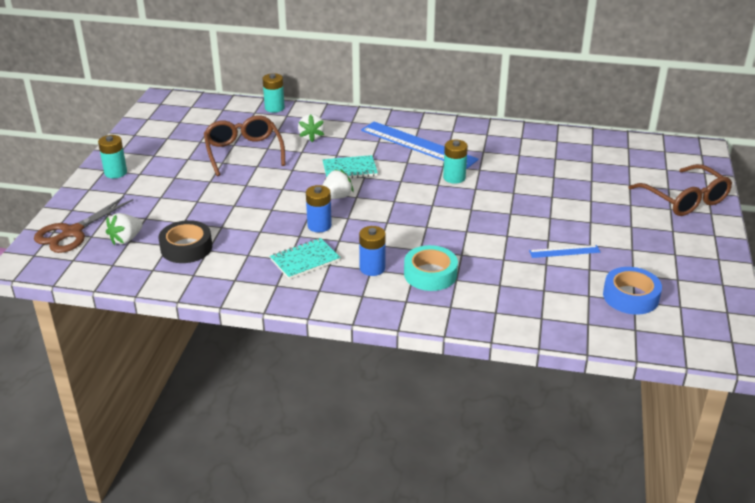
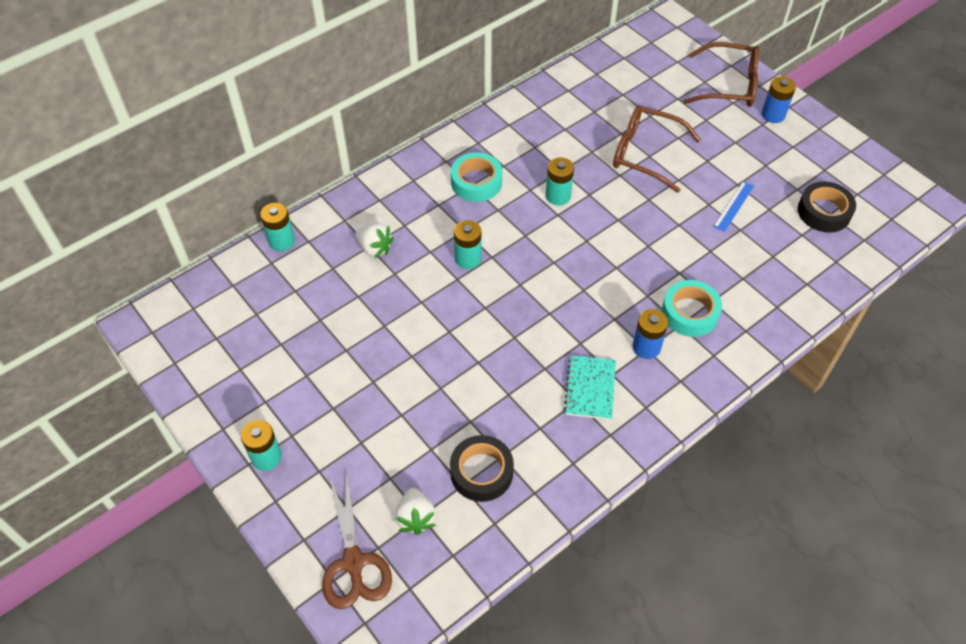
camera: 50 degrees left, 20 degrees up
brown glasses [204,115,286,176] -> brown glasses moved to [613,106,701,193]
blue battery [306,185,332,232] -> blue battery moved to [762,76,796,123]
turquoise notebook [322,155,378,178] -> turquoise battery [454,220,481,269]
white strawberry [322,169,354,199] -> none
blue ruler [361,122,479,169] -> turquoise tape [451,152,502,202]
blue tape [603,267,662,315] -> black tape [798,181,856,233]

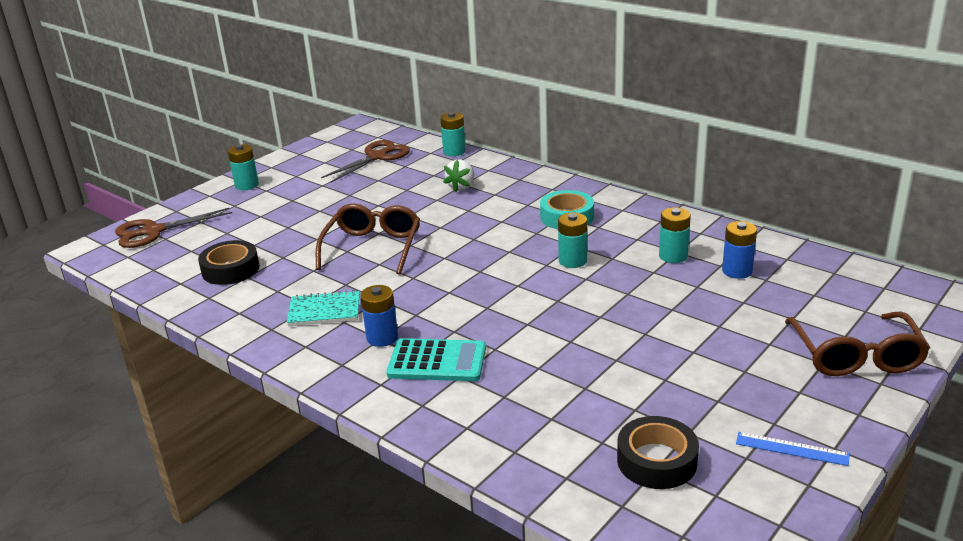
camera: 80 degrees right, 25 degrees down
white strawberry [395,488,436,535] -> none
turquoise battery [454,220,481,269] -> turquoise battery moved to [659,207,691,263]
brown glasses [613,106,701,193] -> brown glasses moved to [316,204,420,275]
turquoise tape [662,280,722,337] -> turquoise calculator [386,338,486,381]
blue ruler [713,181,754,232] -> blue ruler moved to [736,432,850,466]
blue battery [762,76,796,123] -> blue battery moved to [722,221,757,279]
none -> brown scissors [321,140,410,183]

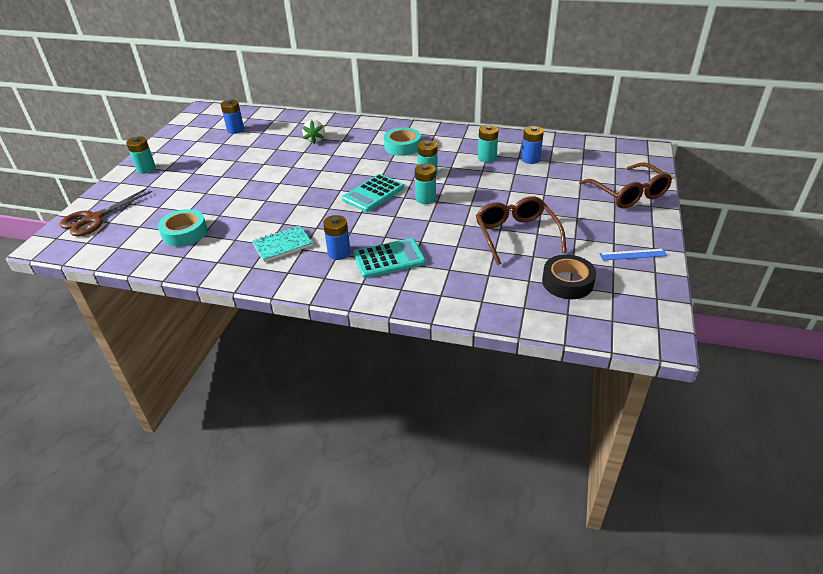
camera: 25 degrees left, 10 degrees up
black tape [198,240,260,285] -> turquoise tape [158,209,207,247]
brown glasses [316,204,420,275] -> brown glasses moved to [476,196,567,265]
brown scissors [321,140,410,183] -> blue battery [221,100,244,134]
turquoise battery [440,112,466,156] -> turquoise battery moved to [415,163,436,204]
none -> turquoise calculator [342,174,404,212]

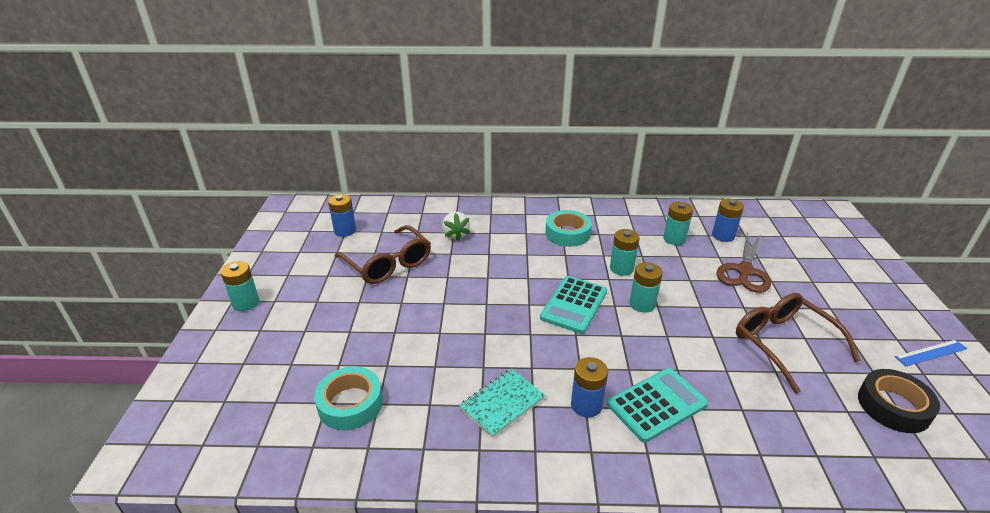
camera: 15 degrees left, 5 degrees down
brown scissors [60,188,152,236] -> brown scissors moved to [716,233,771,293]
brown glasses [579,162,672,209] -> brown glasses moved to [334,225,431,284]

